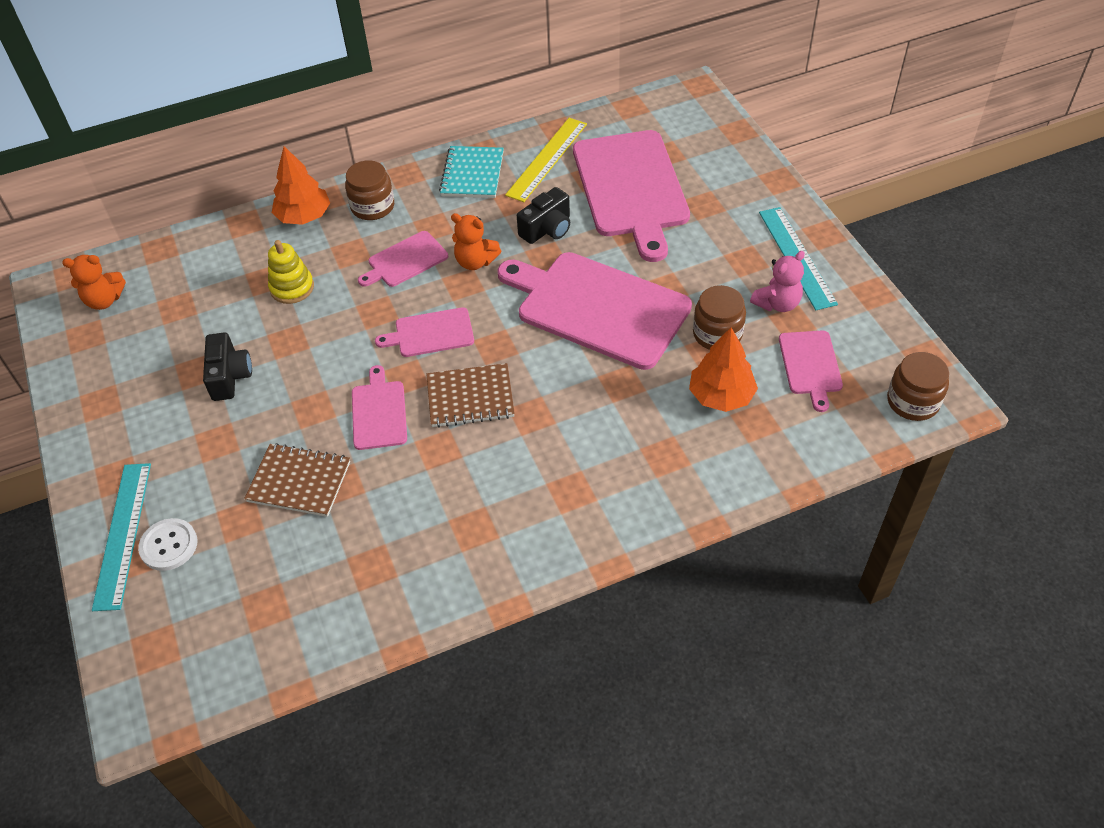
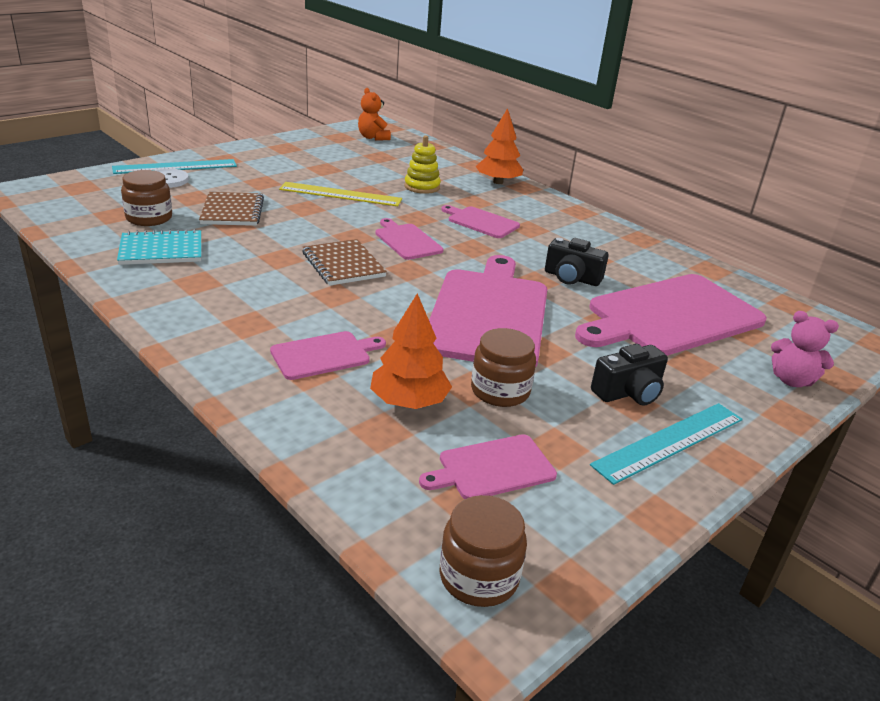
camera: 65 degrees right, 20 degrees down
black camera [203,332,252,401] -> black camera moved to [591,344,668,406]
brown jar [345,160,394,220] -> brown jar moved to [121,170,172,226]
pink cutting board [352,365,407,450] -> pink cutting board moved to [270,331,386,380]
turquoise notebook [439,146,504,198] -> turquoise notebook moved to [117,229,201,265]
orange teddy bear [451,213,501,270] -> none
yellow ruler [505,118,587,202] -> yellow ruler moved to [279,182,402,206]
pink teddy bear [750,251,805,312] -> pink teddy bear moved to [771,311,839,387]

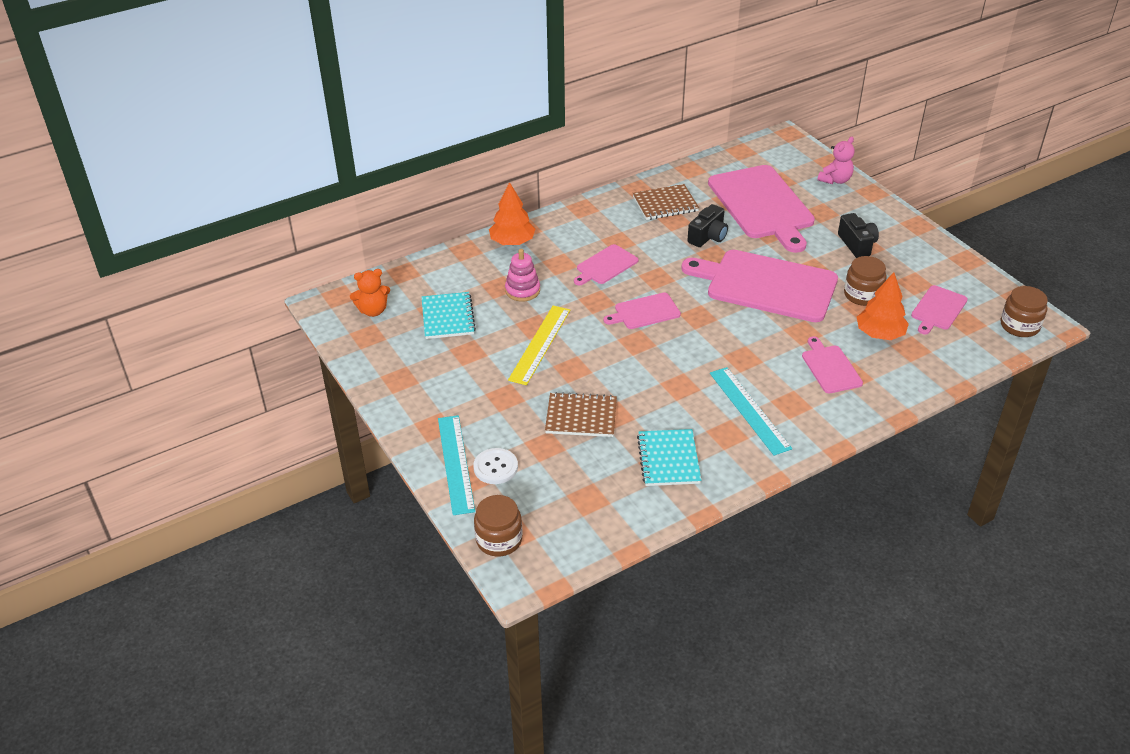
camera: 75 degrees left, 10 degrees up
brown jar [121,170,172,226] -> brown jar moved to [474,495,522,556]
brown notebook [302,239,387,286] -> brown notebook moved to [633,184,699,220]
yellow stacking toy [404,135,441,194] -> pink stacking toy [505,249,540,302]
pink cutting board [419,434,557,499] -> pink cutting board turned 45 degrees clockwise [911,285,968,334]
turquoise ruler [590,403,743,485] -> turquoise ruler moved to [710,367,792,456]
none -> turquoise notebook [421,292,476,339]

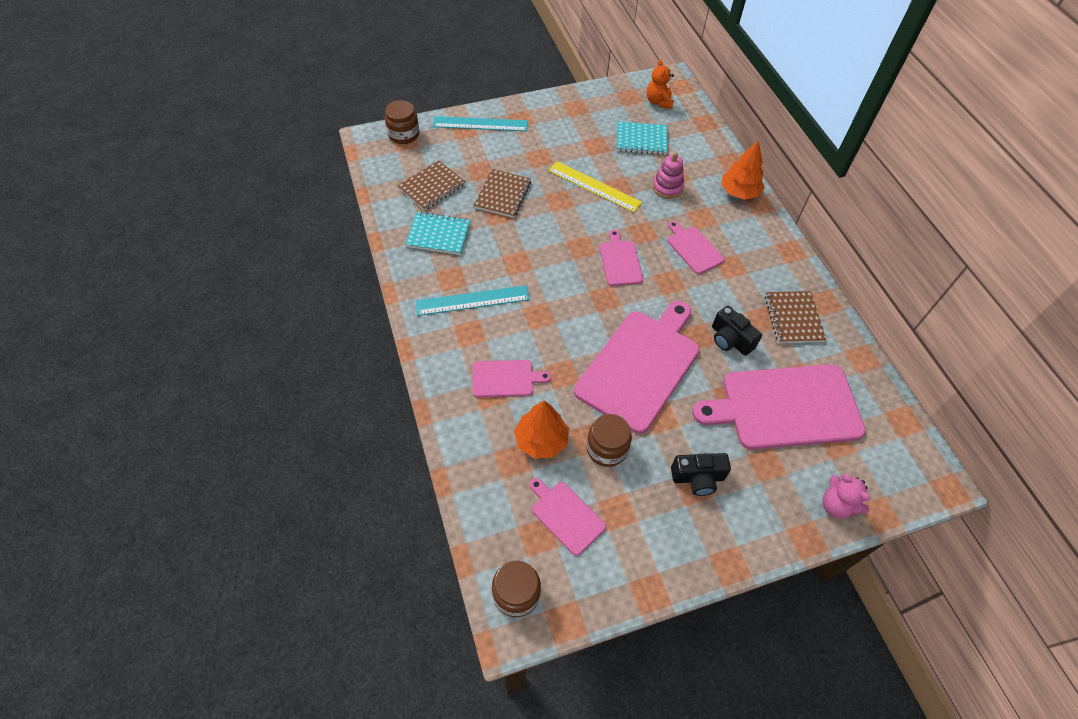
camera: 100 degrees right, 15 degrees up
white button [473,448,518,484] -> none
none -> brown notebook [397,160,465,211]

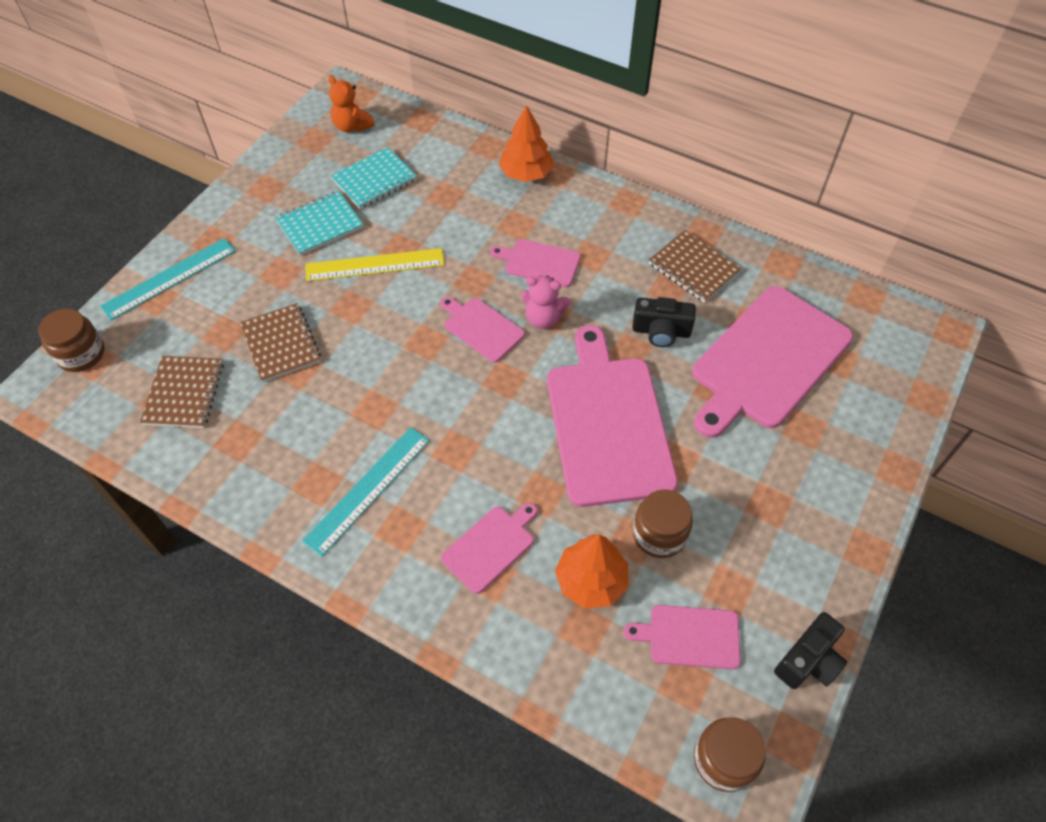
camera: 40 degrees left, 0 degrees up
turquoise notebook [405,212,471,255] -> turquoise notebook moved to [276,191,364,256]
pink stacking toy [652,152,684,199] -> none
black camera [671,453,731,496] -> black camera moved to [774,612,847,689]
pink teddy bear [823,474,870,519] -> pink teddy bear moved to [521,275,571,329]

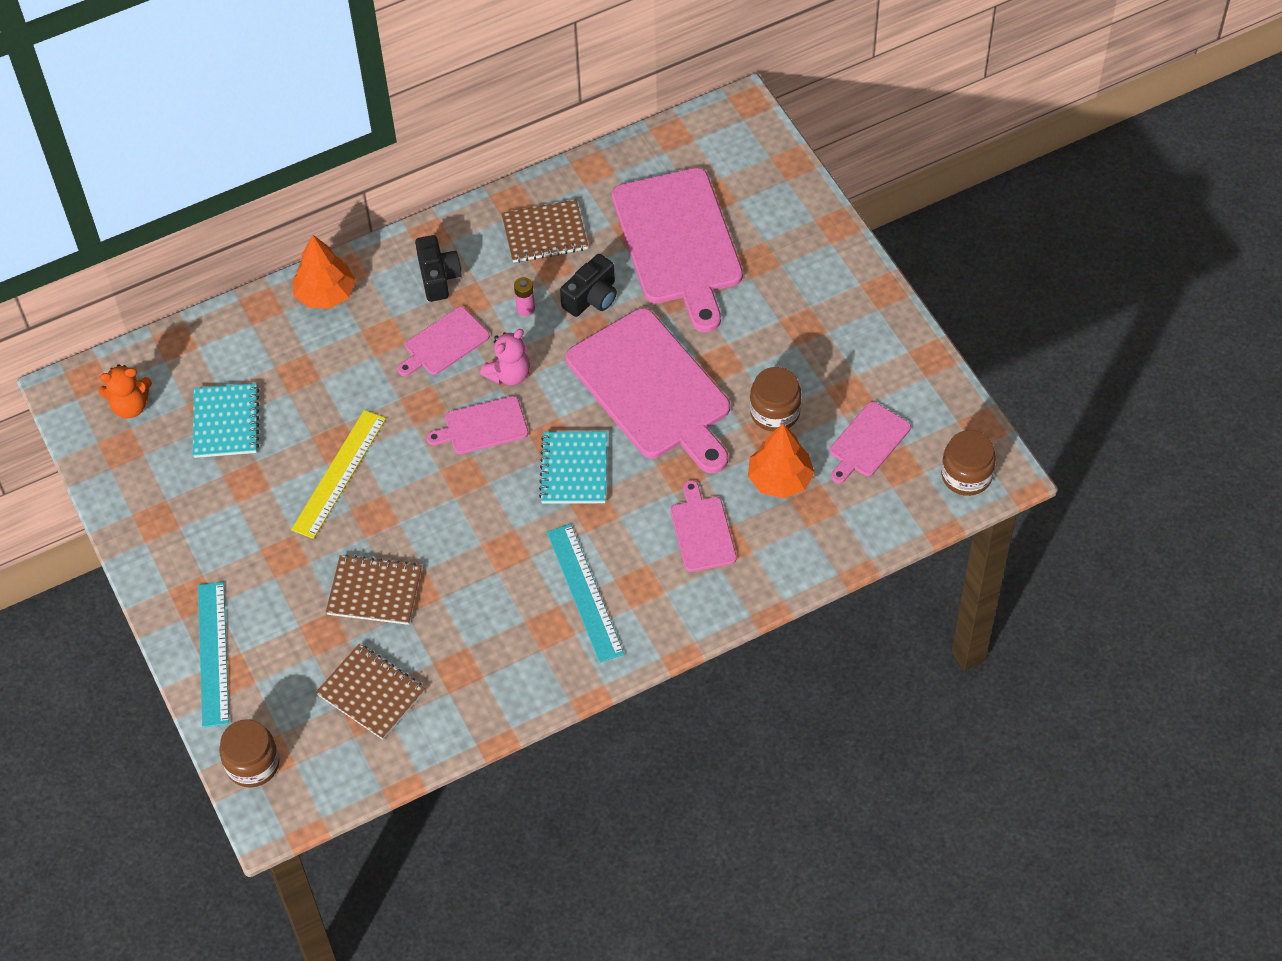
camera: 55 degrees left, 0 degrees up
turquoise notebook [276,191,364,256] -> turquoise notebook moved to [539,431,607,503]
pink cutting board [547,325,678,507] -> pink cutting board turned 150 degrees counterclockwise [566,308,730,473]
black camera [774,612,847,689] -> black camera moved to [415,235,462,302]
none -> pink battery [514,277,535,316]

